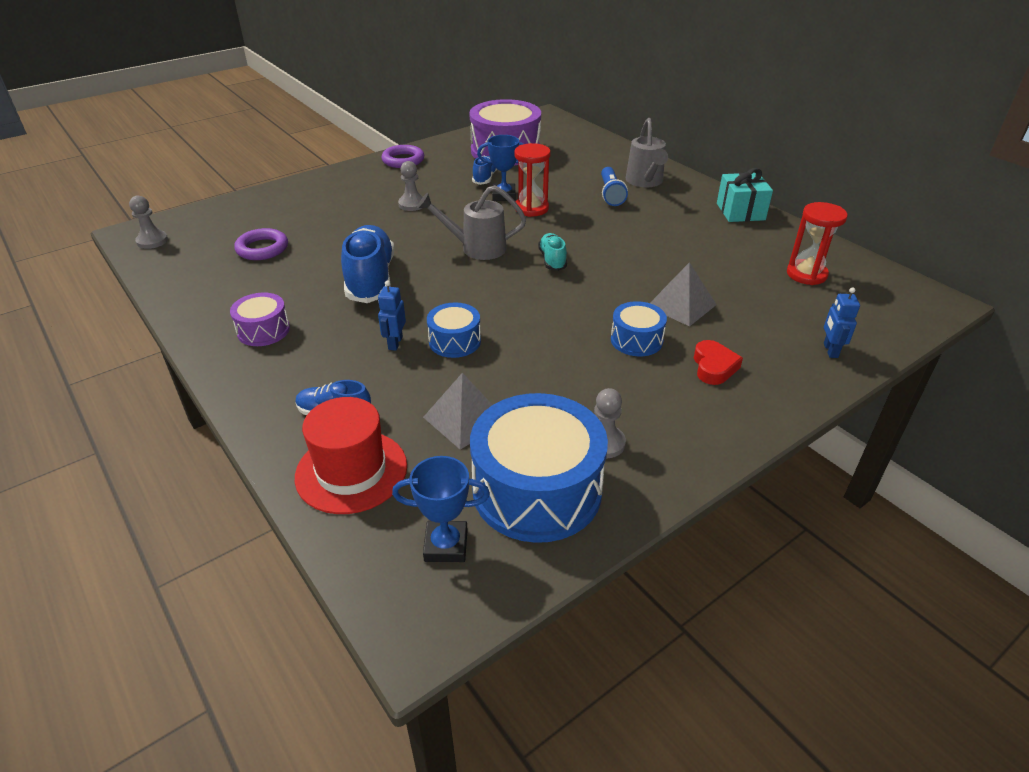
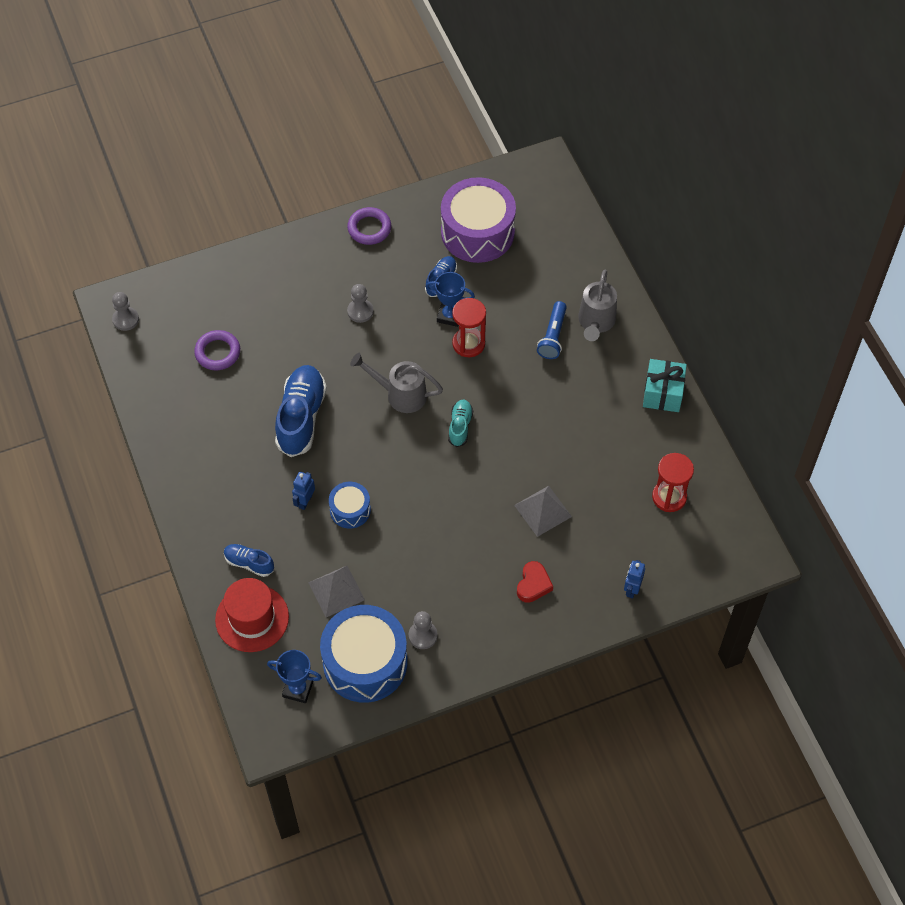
camera: 15 degrees right, 20 degrees up
purple drum [230,293,290,346] -> none
blue drum [611,301,667,356] -> none

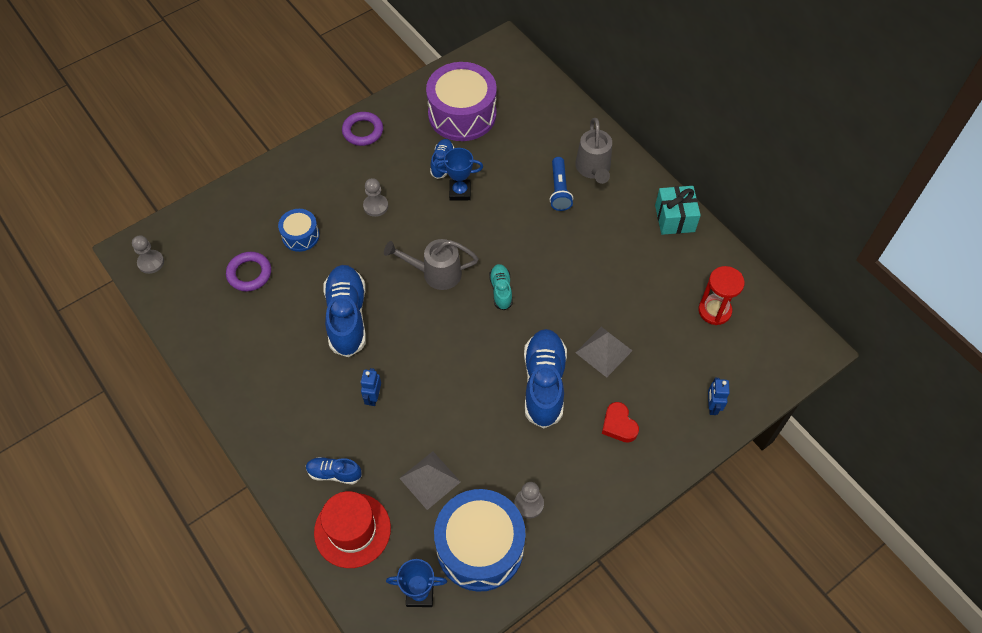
camera: 15 degrees left, 0 degrees up
blue drum [329,482,371,529] -> blue drum moved to [278,209,320,252]
red hourglass [452,298,486,357] -> none
red heart [517,561,553,603] -> red heart turned 150 degrees clockwise [602,402,639,443]
none -> blue shoe [524,329,567,429]

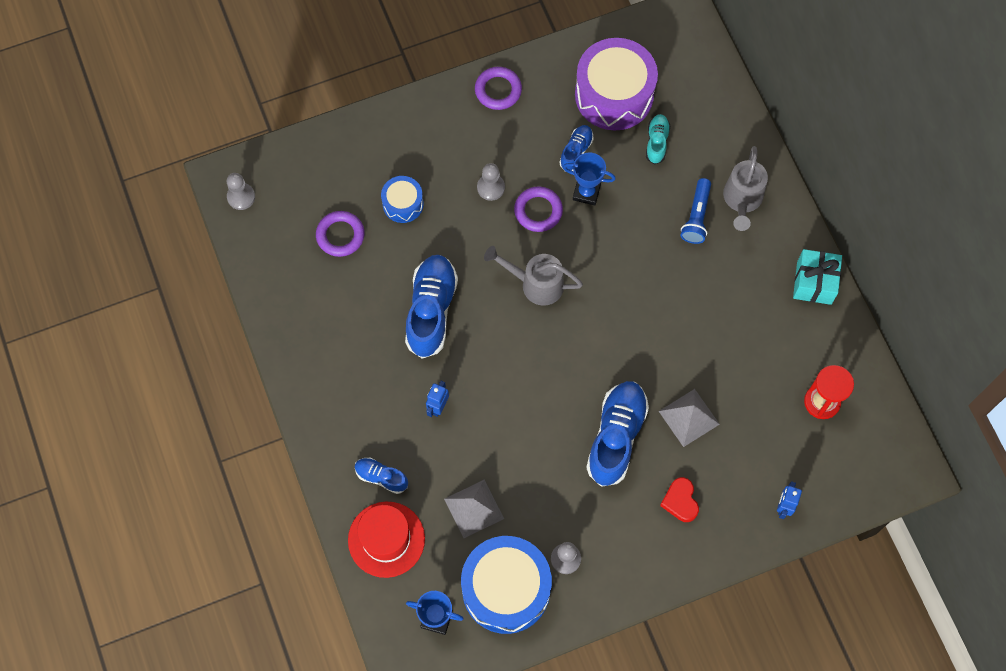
camera: 15 degrees right, 10 degrees up
turquoise shoe [489,264,513,311] -> turquoise shoe moved to [646,114,670,165]
none -> purple ring [514,187,563,232]

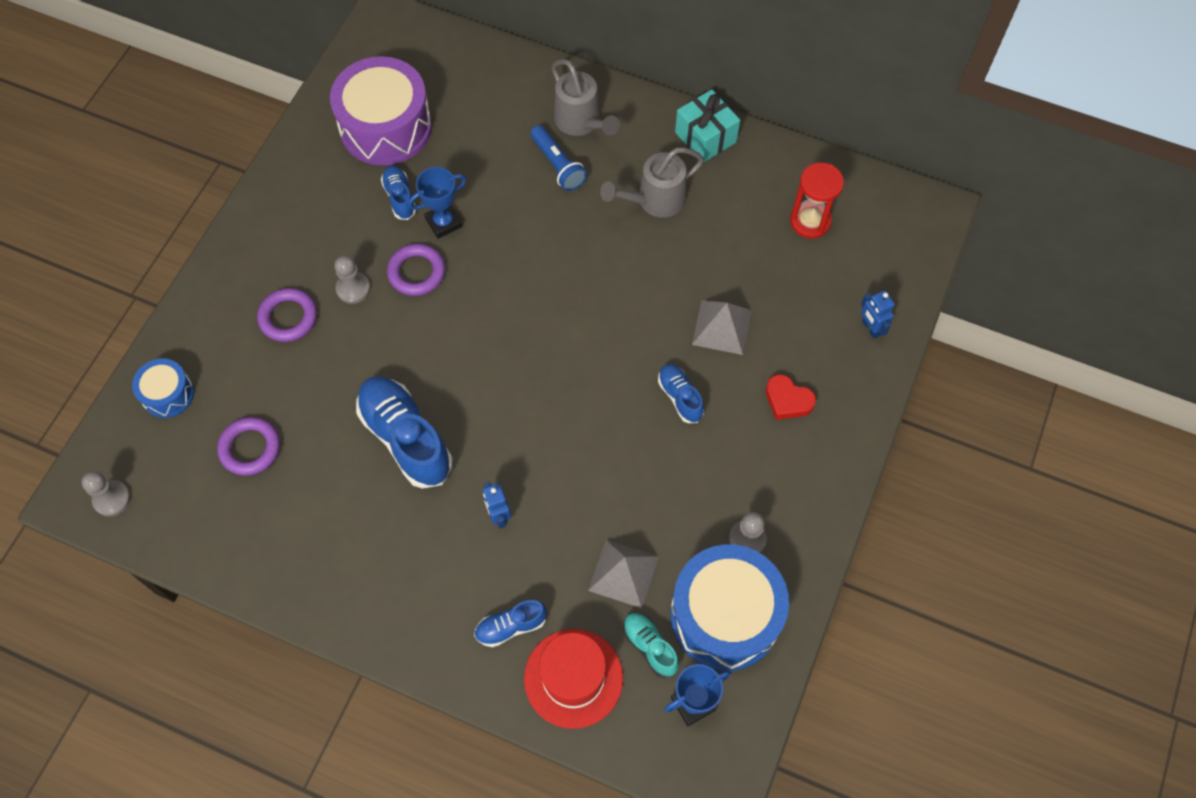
camera: 45 degrees left, 5 degrees down
blue drum [381,176,424,223] -> blue drum moved to [132,359,194,418]
purple ring [475,67,522,110] -> purple ring moved to [257,288,317,342]
grey watering can [484,246,583,306] -> grey watering can moved to [600,147,704,218]
blue shoe [586,381,649,487] -> blue shoe [658,364,704,423], size x0.52
turquoise shoe [646,114,670,165] -> turquoise shoe moved to [623,612,679,678]

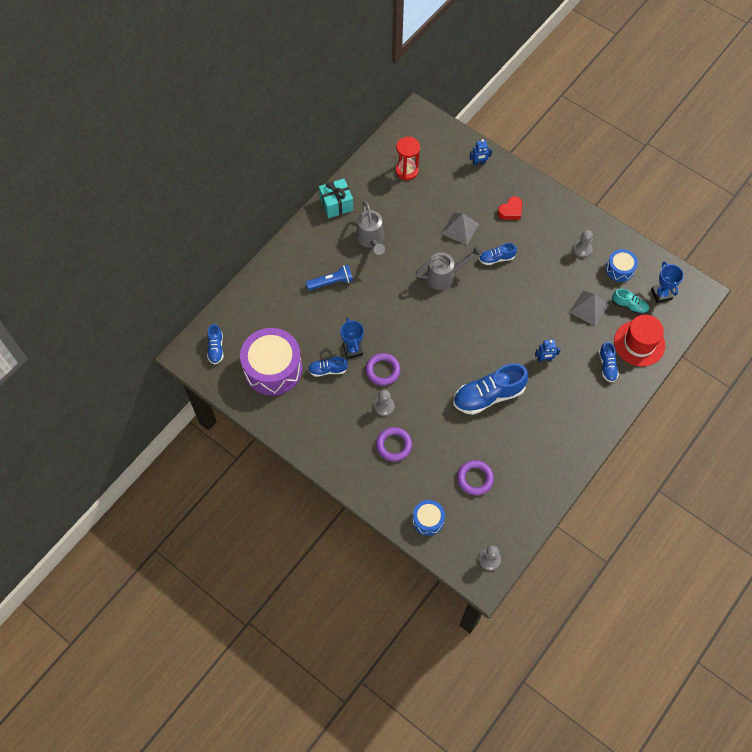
camera: 75 degrees left, 0 degrees up
grey watering can [552,59,620,136] -> grey watering can moved to [415,245,482,290]
turquoise shoe [623,612,679,678] -> turquoise shoe turned 135 degrees counterclockwise [612,289,649,315]
blue drum [670,544,789,671] -> blue drum [606,249,638,282], size x0.51
none -> blue shoe [207,324,224,364]

